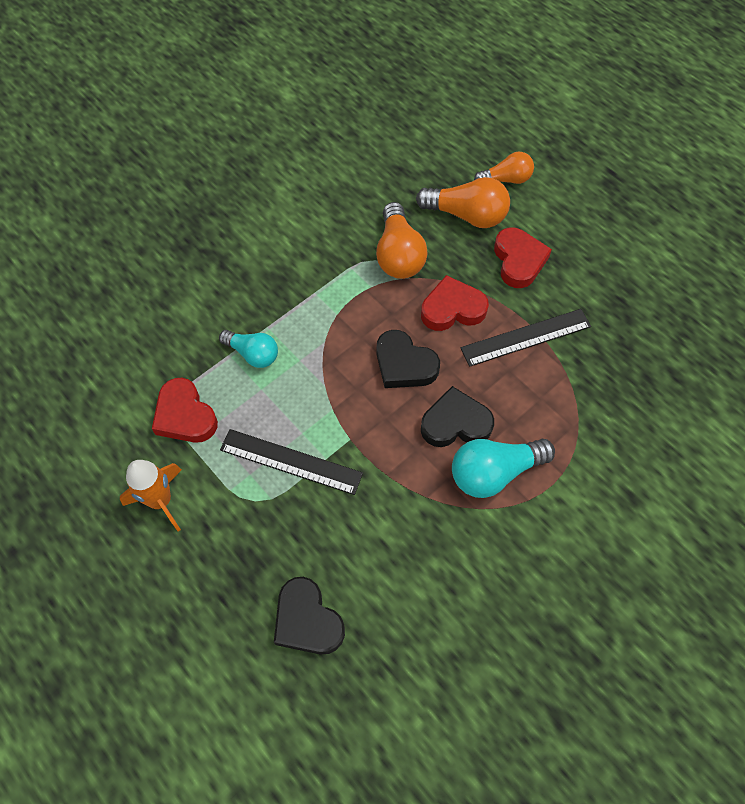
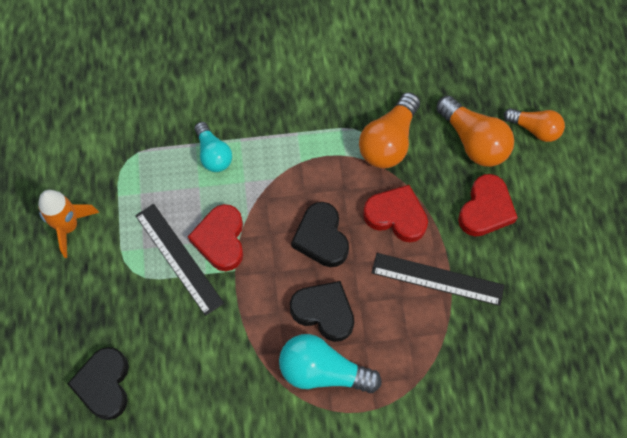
camera: 35 degrees right, 5 degrees up
red heart [152,378,218,443] -> red heart moved to [188,204,243,271]

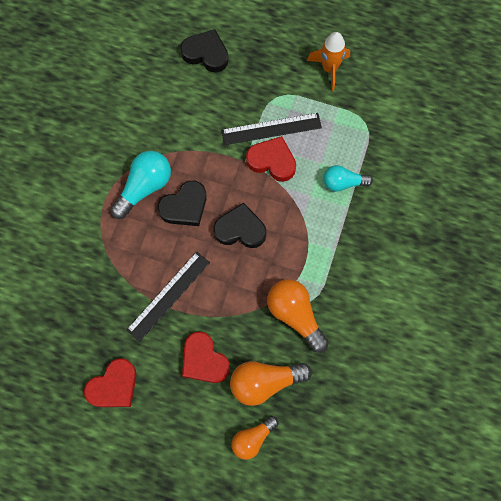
camera: 115 degrees right, 5 degrees up
red heart [363,185,428,242] -> red heart moved to [84,358,136,407]

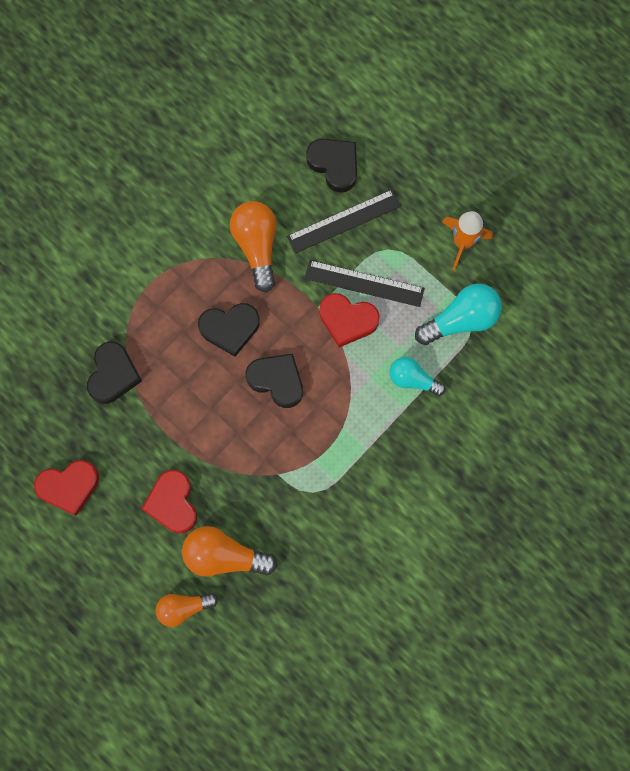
camera: 25 degrees right, 5 degrees up
turquoise light bulb [110,151,171,219] -> turquoise light bulb moved to [415,284,502,345]
black ruler [126,251,210,342] -> black ruler moved to [287,189,401,254]
red heart [246,136,296,182] -> red heart turned 150 degrees clockwise [319,293,380,347]
orange light bulb [267,279,329,353] -> orange light bulb moved to [230,201,277,293]
none -> black heart [87,342,142,404]

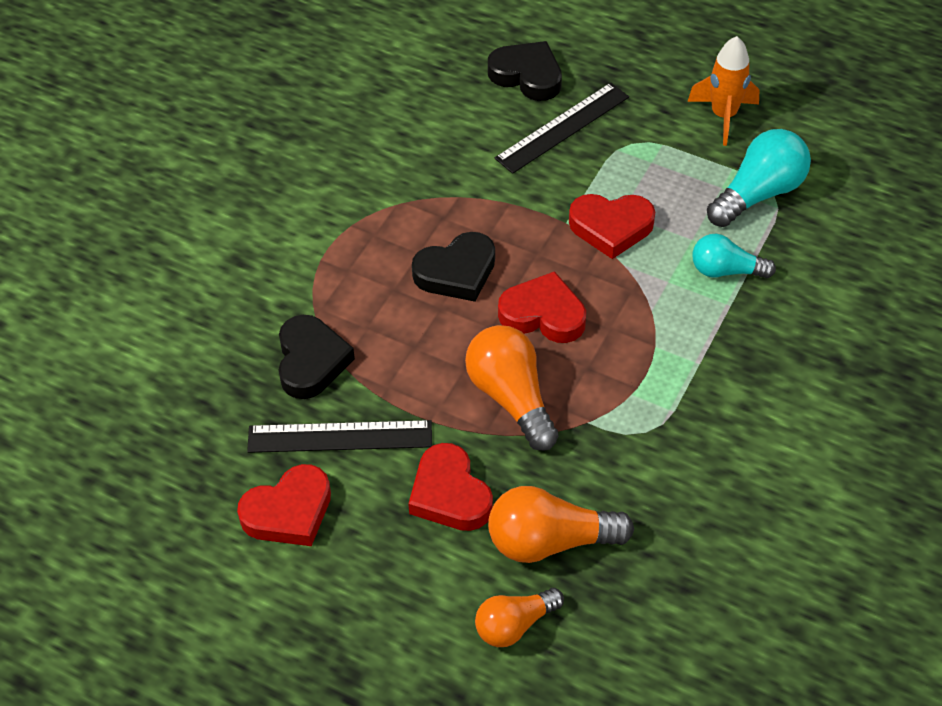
camera: 15 degrees left, 25 degrees down
orange light bulb [230,201,277,293] -> orange light bulb moved to [465,325,558,451]
black heart [246,353,303,408] -> red heart [498,271,586,343]
black ruler [305,260,425,307] -> black ruler moved to [247,420,432,453]

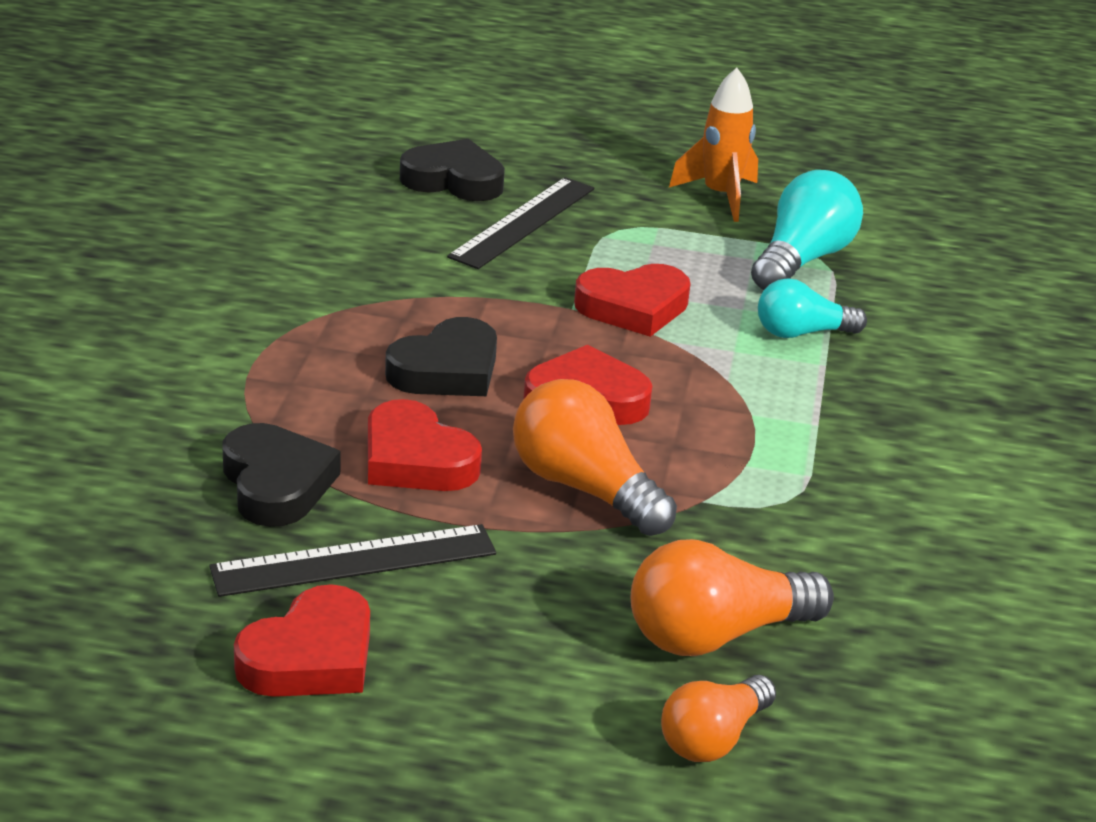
camera: 20 degrees left, 20 degrees down
red heart [408,443,493,531] -> red heart moved to [368,399,482,491]

